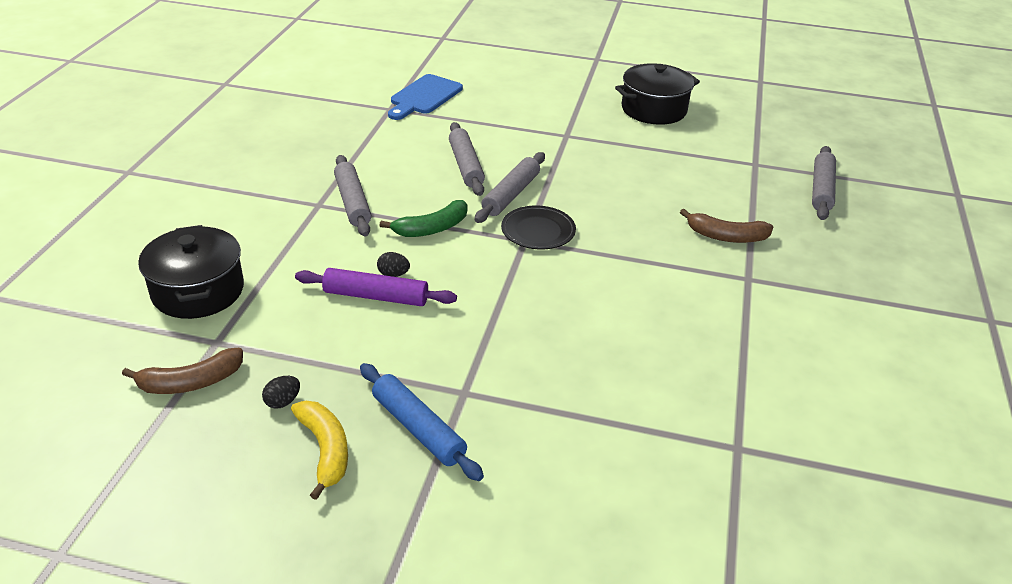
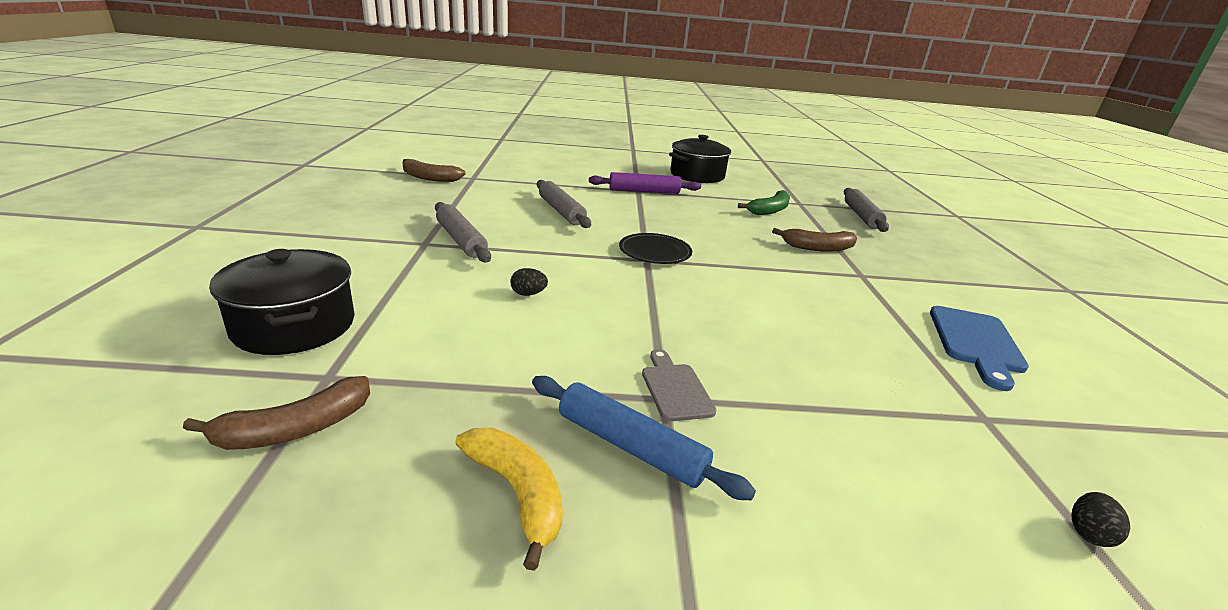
camera: 15 degrees left, 10 degrees down
black egg [262,376,300,409] -> black egg moved to [1072,492,1130,547]
purple rolling pin [295,268,457,306] -> purple rolling pin moved to [589,172,701,194]
green banana [379,200,468,237] -> green banana moved to [738,190,790,215]
blue cutting board [388,74,463,120] -> blue cutting board moved to [930,306,1029,391]
grey rolling pin [475,152,545,223] -> none
none -> brown banana [403,159,466,182]
none -> grey cutting board [642,349,716,422]

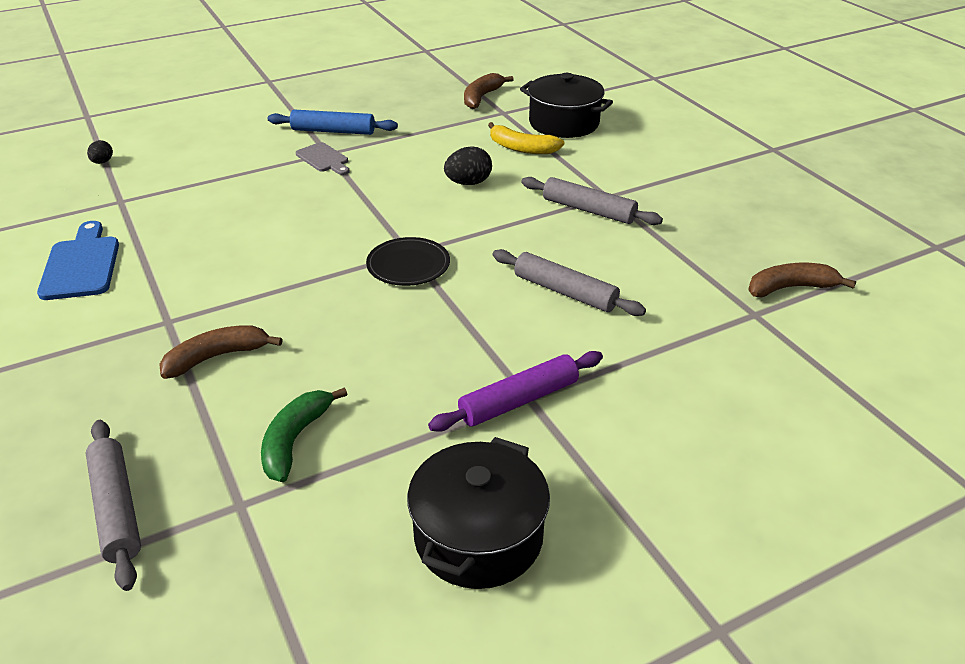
camera: 155 degrees right, 10 degrees up
yellow banana [455,428,563,571] -> yellow banana moved to [488,122,565,154]
black egg [511,268,548,296] -> black egg [444,147,492,185], size x1.65

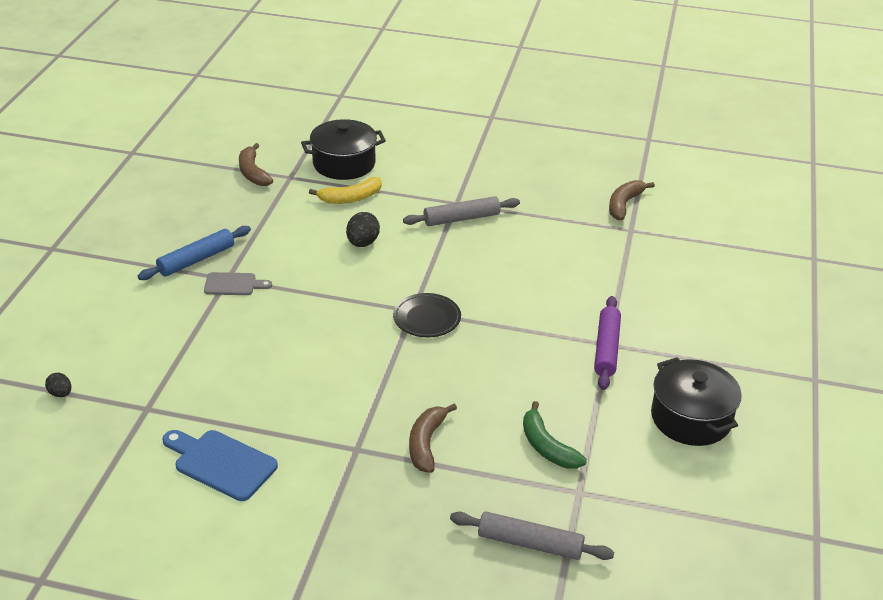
camera: 50 degrees left, 0 degrees up
grey rolling pin [493,249,646,316] -> none

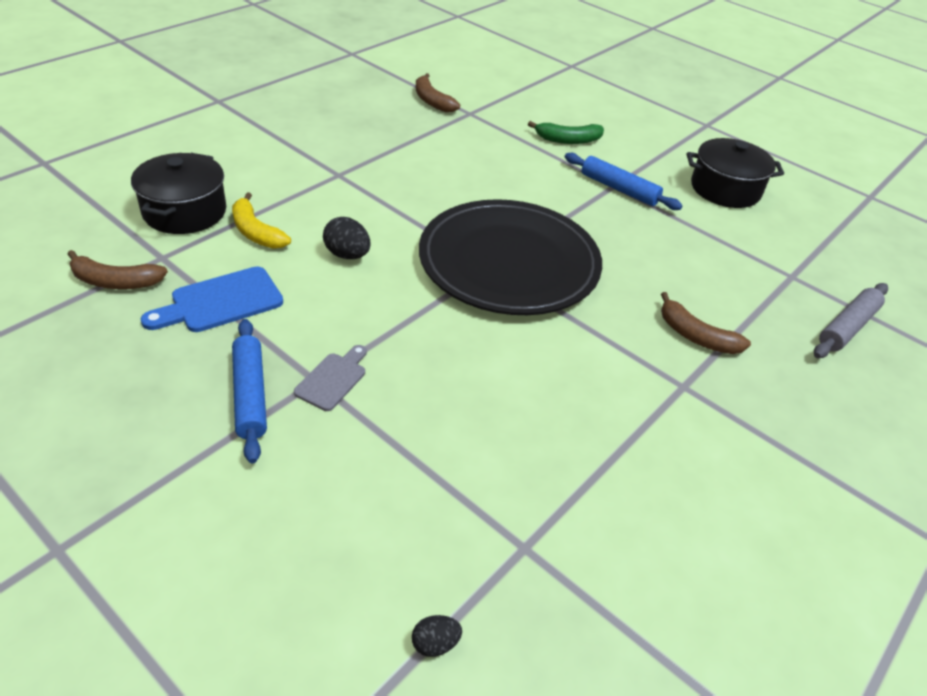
camera: 65 degrees left, 5 degrees up
blue cutting board [162,430,278,501] -> blue cutting board moved to [141,266,283,332]
yellow banana [309,177,382,204] -> yellow banana turned 135 degrees clockwise [232,192,291,249]
black plate [393,293,461,337] -> black plate [419,199,602,315], size x2.38
grey rolling pin [403,196,520,226] -> none
green banana [523,401,587,469] -> green banana moved to [528,121,604,144]
purple rolling pin [594,296,621,390] -> blue rolling pin [565,153,683,210]

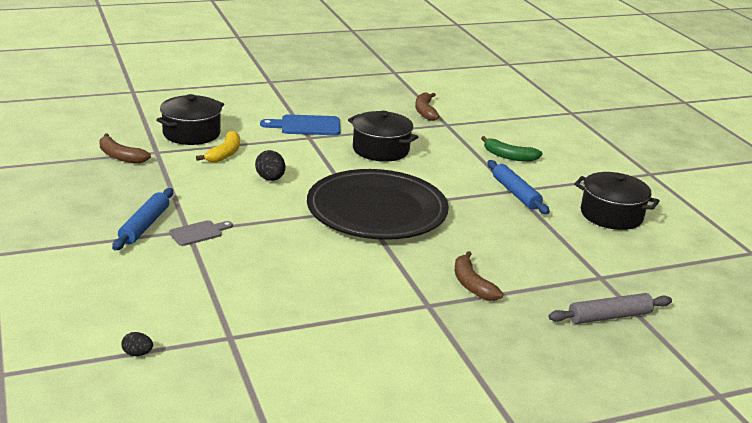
camera: 30 degrees right, 15 degrees down
blue cutting board [141,266,283,332] -> blue cutting board moved to [260,114,341,135]
yellow banana [232,192,291,249] -> yellow banana turned 150 degrees counterclockwise [196,131,240,163]
none -> black pot [348,111,418,162]

